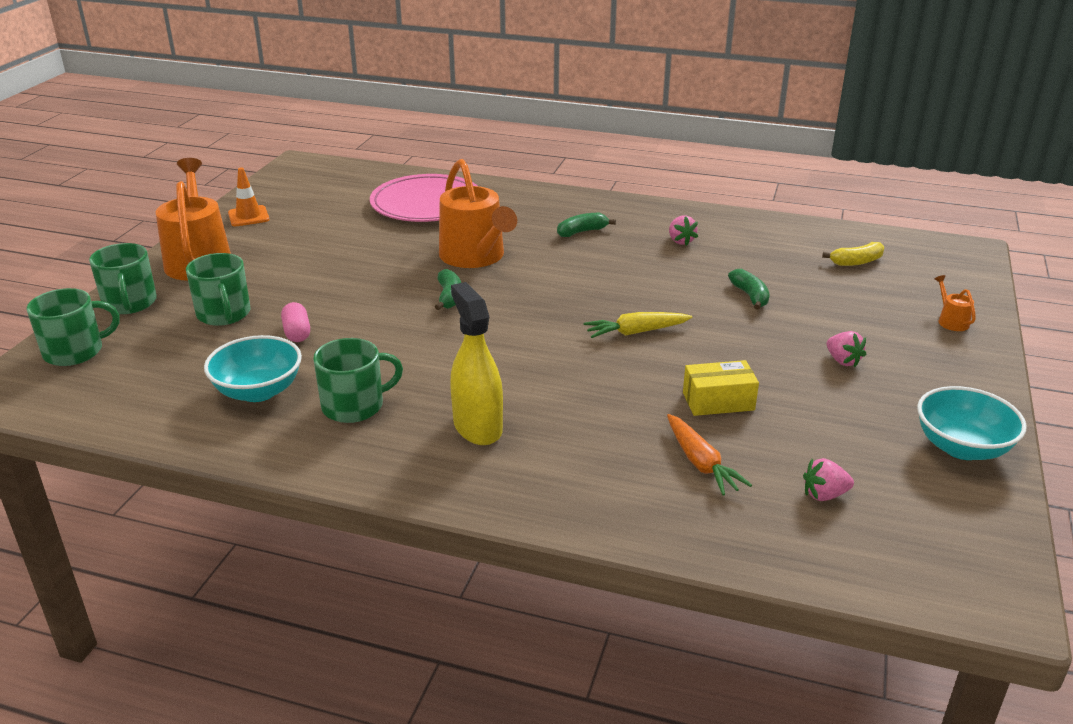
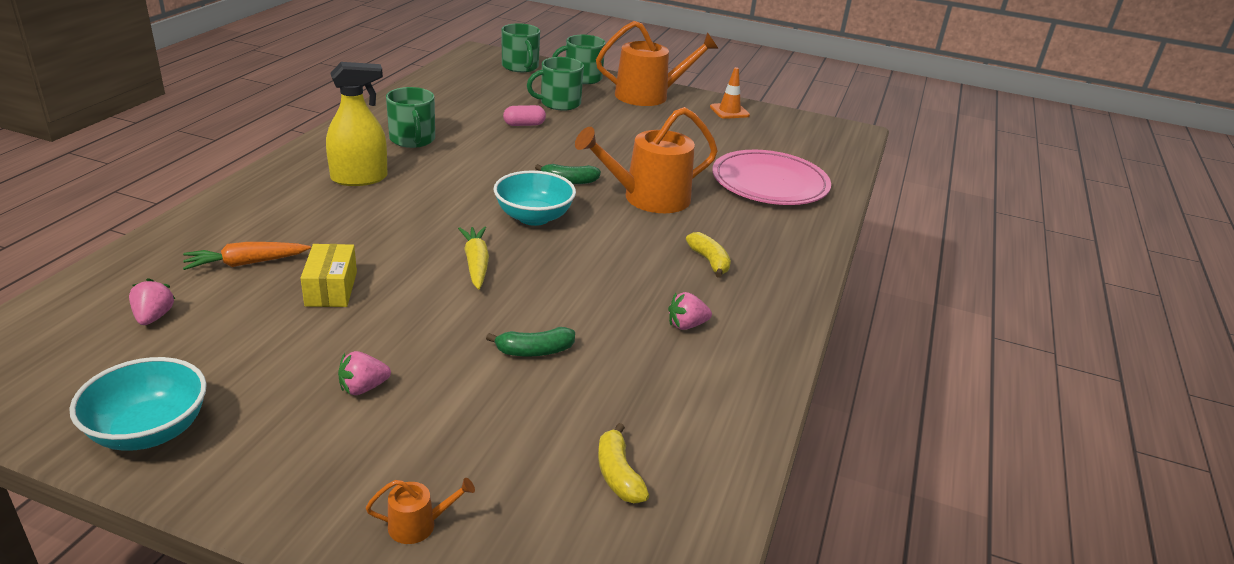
camera: 90 degrees right, 0 degrees up
turquoise bowl [204,335,302,402] -> turquoise bowl moved to [494,170,576,226]
green banana [557,213,616,237] -> yellow banana [686,232,731,278]

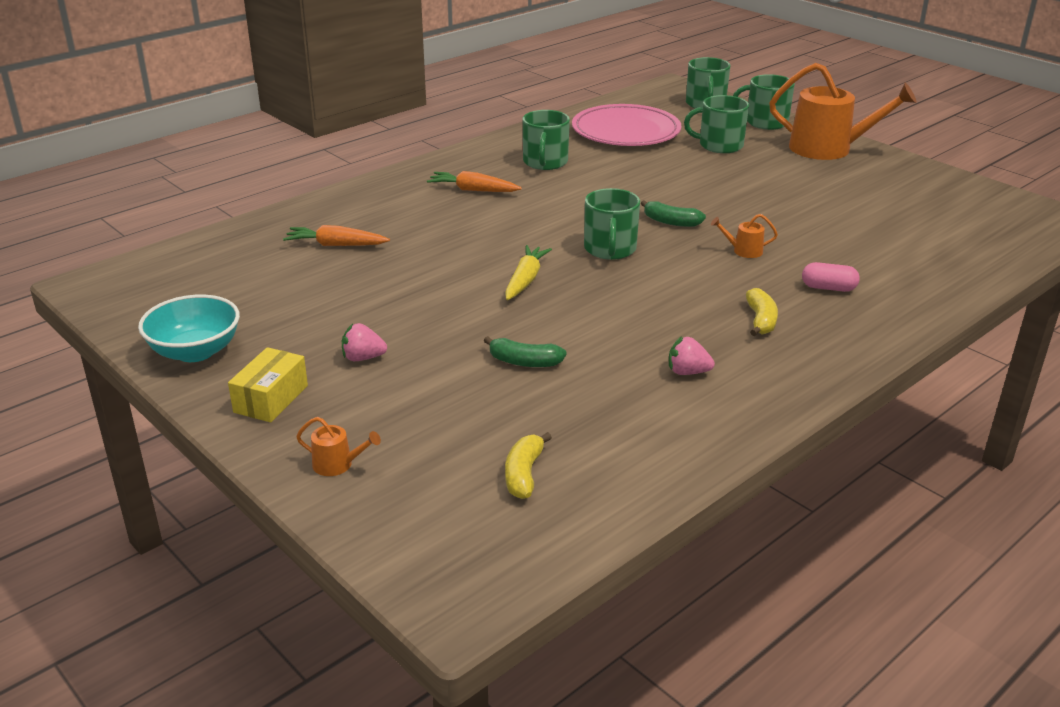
camera: 30 degrees right, 0 degrees up
pink strawberry [129,278,175,325] -> none
yellow box [300,244,357,307] -> yellow box moved to [228,347,308,422]
yellow spray bottle [326,62,387,186] -> orange carrot [427,171,522,192]
turquoise bowl [494,170,576,226] -> green mug [584,188,640,260]
pink capsule [503,105,546,126] -> pink capsule moved to [802,262,860,292]
orange watering can [575,107,718,213] -> orange watering can [711,214,778,258], size x0.40
orange traffic cone [710,67,750,119] -> none
pink plate [712,150,831,205] -> pink plate moved to [572,104,681,146]

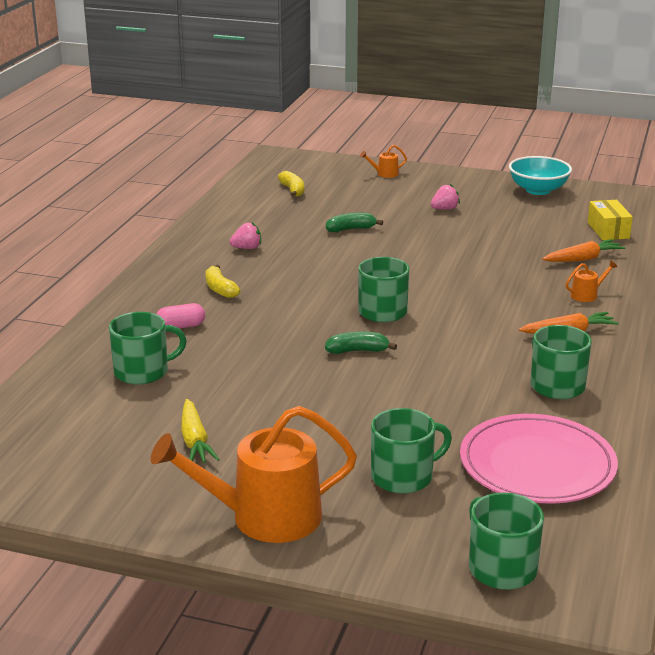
camera: 150 degrees right, 5 degrees down
yellow box [228,347,308,422] -> yellow box moved to [588,200,633,240]
yellow carrot [505,245,552,300] -> yellow carrot moved to [181,399,220,463]
orange watering can [711,214,778,258] -> orange watering can moved to [566,260,618,302]
green mug [733,74,795,130] -> green mug moved to [109,312,187,385]

